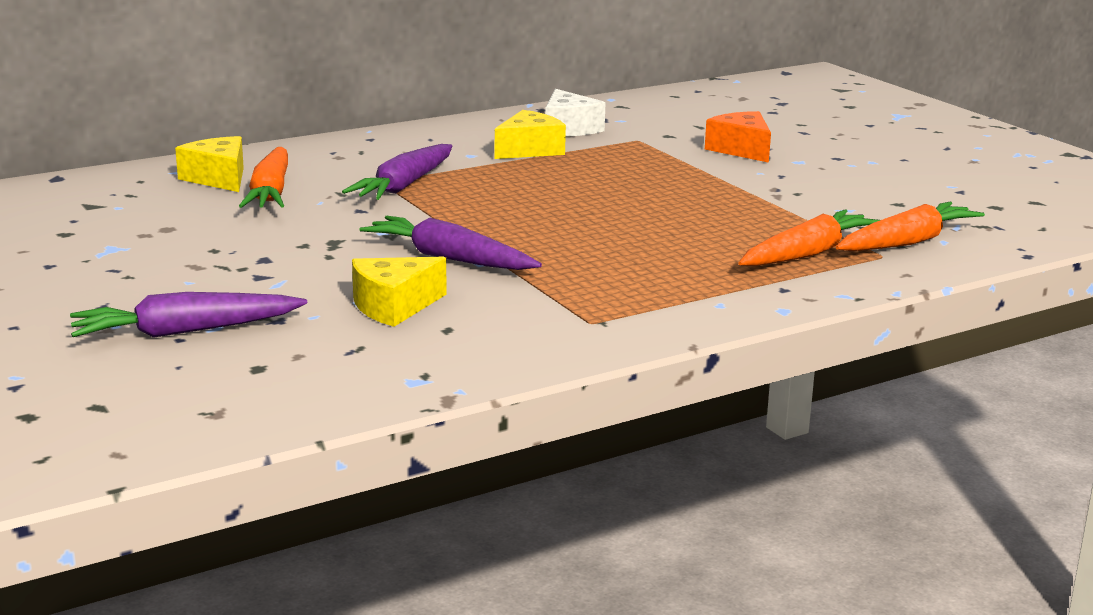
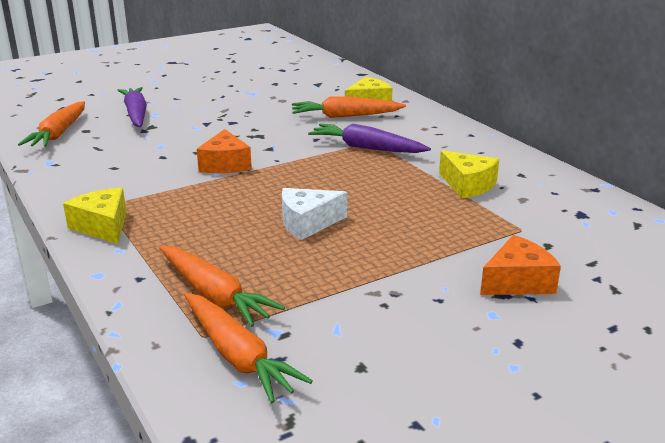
camera: 90 degrees right, 5 degrees up
yellow cheese [352,257,447,327] -> yellow cheese moved to [63,188,126,244]
purple carrot [359,216,542,270] -> orange cheese [197,129,252,173]
white cheese [545,89,605,137] -> white cheese moved to [282,188,347,240]
none -> orange carrot [18,101,85,147]

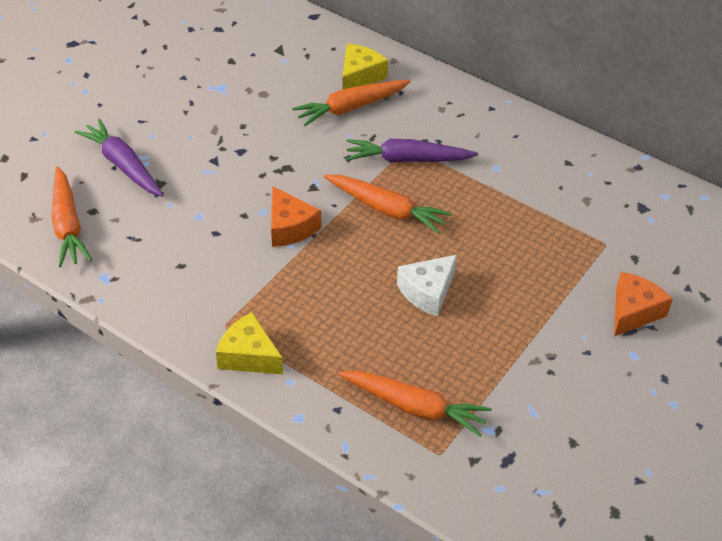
camera: 25 degrees left, 20 degrees up
orange carrot [184,293,313,403] -> orange carrot moved to [324,175,452,234]
yellow cheese [439,150,499,198] -> none

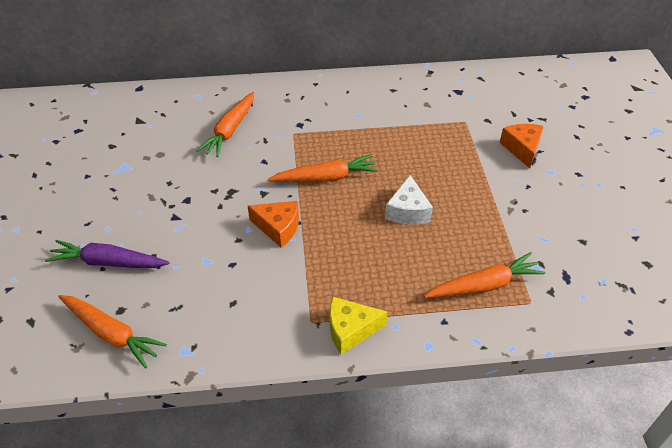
camera: 40 degrees left, 0 degrees up
yellow cheese [342,44,388,90] -> none
purple carrot [346,139,478,163] -> none

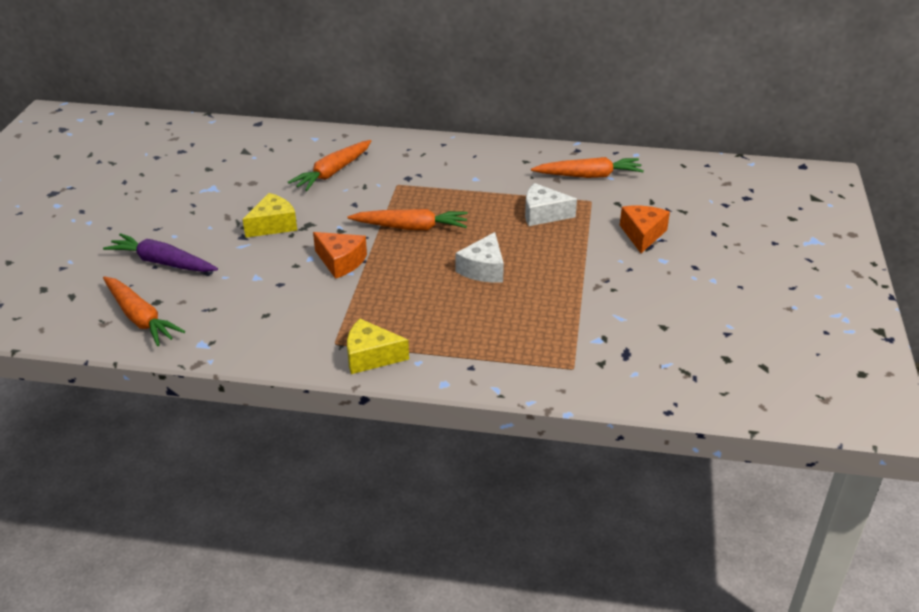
camera: 15 degrees right, 10 degrees down
orange carrot [424,252,545,298] -> orange carrot moved to [531,157,644,178]
none -> yellow cheese [243,193,297,238]
none -> white cheese [525,183,577,226]

